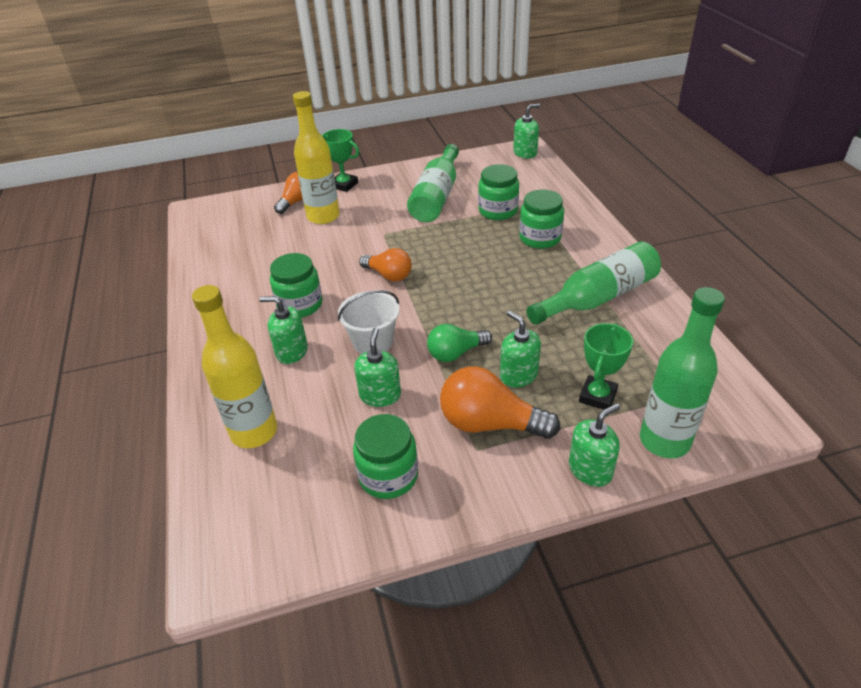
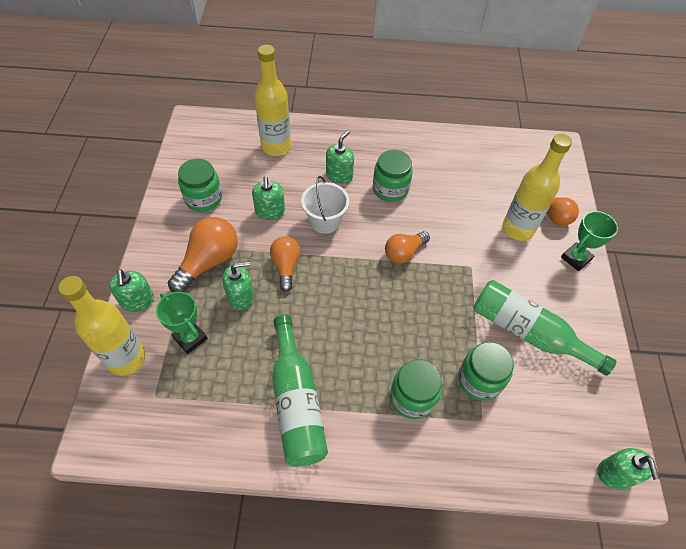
camera: 105 degrees right, 15 degrees up
green soap dispenser [354,327,401,407] -> green soap dispenser turned 60 degrees clockwise [252,176,285,220]
green light bulb [427,324,492,362] -> orange light bulb [270,237,300,292]
green bottle [640,287,725,458] -> yellow bottle [58,276,146,376]

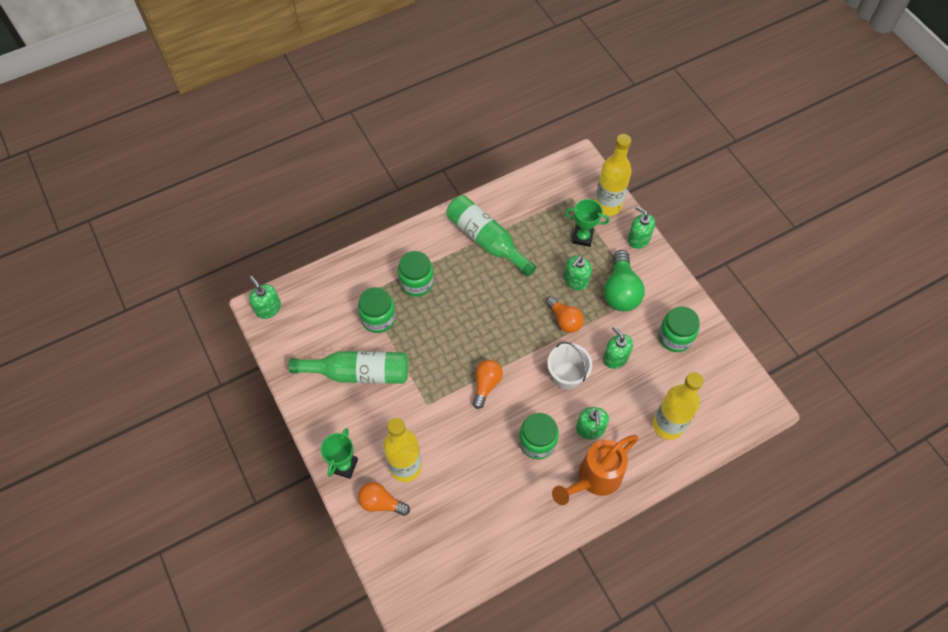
camera: 150 degrees right, 5 degrees up
orange light bulb [168,217,238,293] -> green light bulb [604,250,645,311]
none -> orange watering can [552,435,639,505]

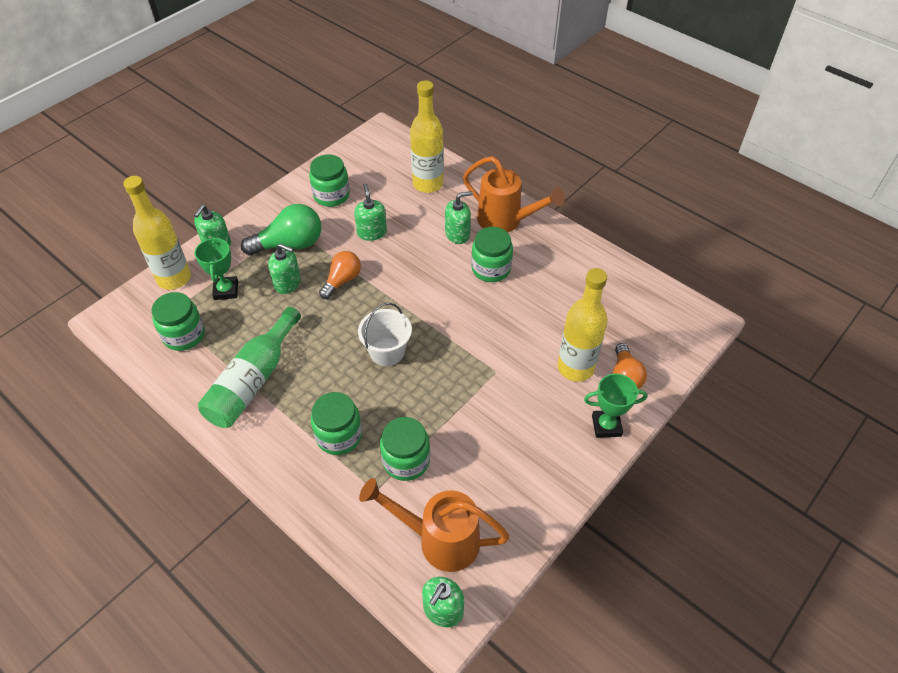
camera: 110 degrees left, 10 degrees down
green bottle [289,351,408,384] -> none
orange light bulb [473,360,503,409] -> none
white bucket [547,342,592,390] -> white bucket moved to [358,303,412,366]
green soap dispenser [603,326,633,369] -> green soap dispenser turned 135 degrees clockwise [354,184,387,241]
none -> green jar [151,292,205,351]
none -> orange watering can [359,478,510,572]

